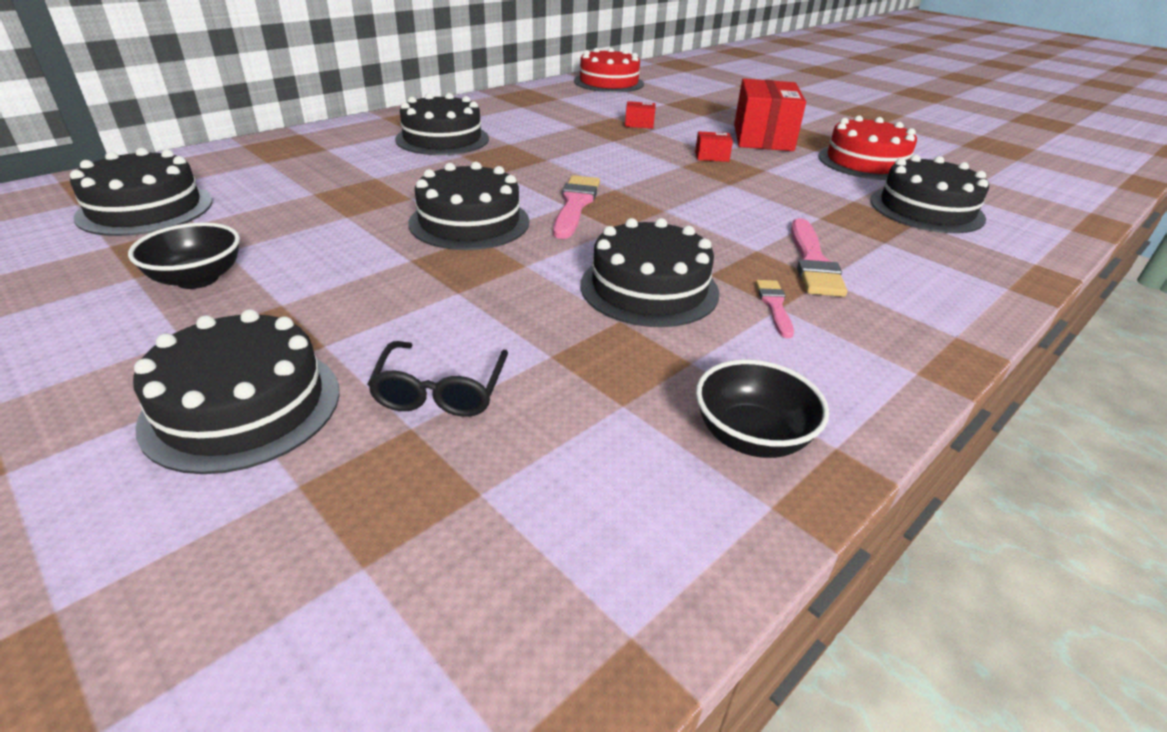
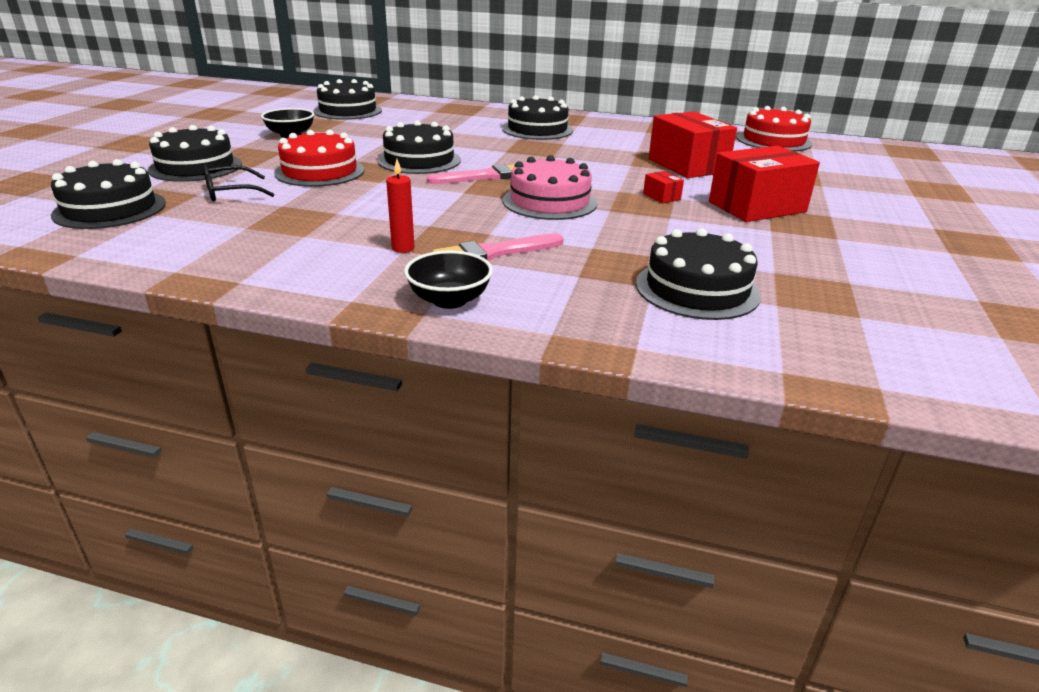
camera: 60 degrees right, 5 degrees down
black cake [581,218,719,327] -> black cake moved to [51,159,166,229]
red box [625,101,656,129] -> red box [649,111,737,178], size x2.41
black bowl [696,359,829,458] -> black bowl moved to [404,250,493,309]
pink brush [756,280,794,338] -> red candle [386,159,415,253]
red cake [818,115,917,180] -> red cake moved to [274,130,364,187]
none -> pink cake [503,155,598,220]

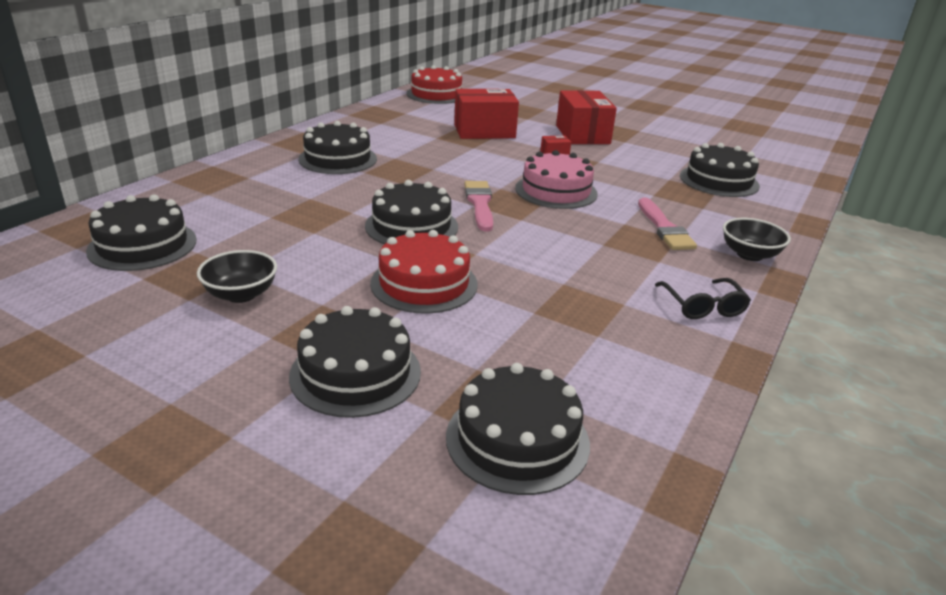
camera: 75 degrees left, 0 degrees up
black glasses [203,164,274,201] -> black glasses moved to [655,278,751,319]
red candle [386,159,415,253] -> none

